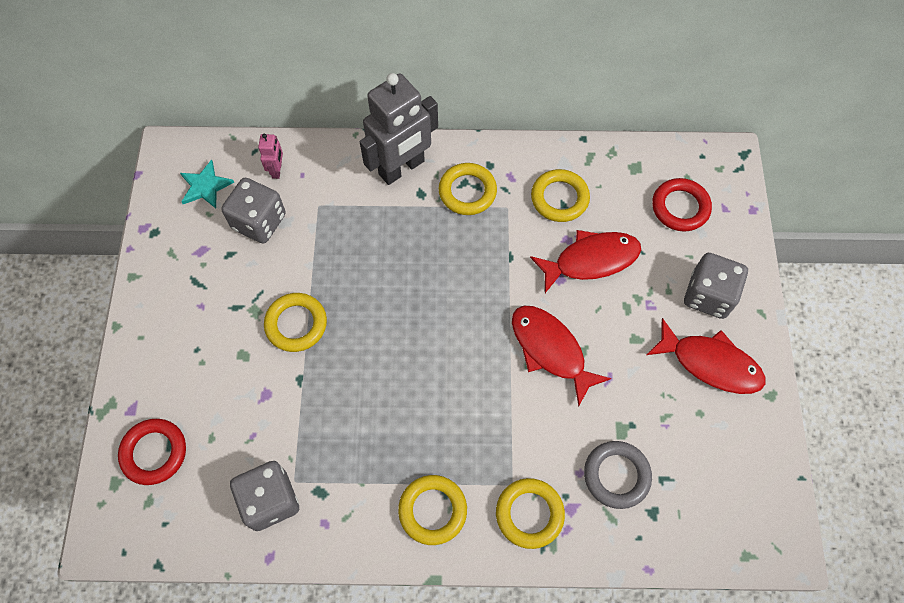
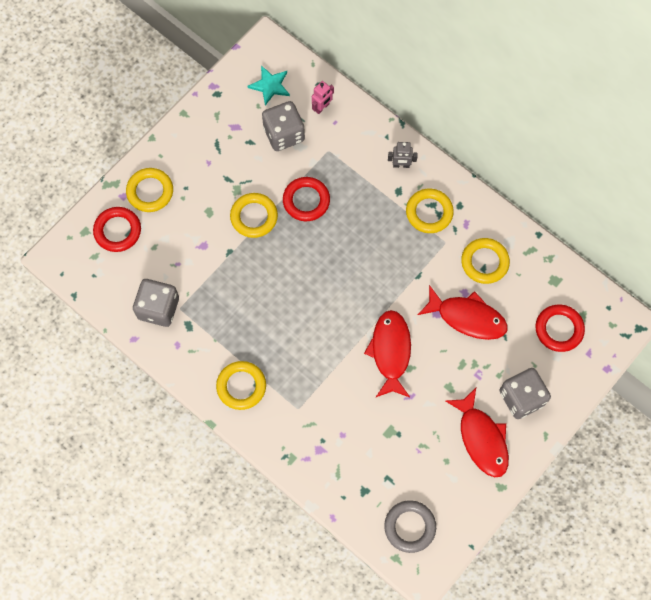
camera: 40 degrees right, 5 degrees up
grey robot [360,73,438,185] -> grey robot [388,142,418,168], size x0.43
yellow ring [496,478,565,549] -> yellow ring moved to [126,168,173,212]
grey ring [584,441,652,509] -> grey ring moved to [384,500,436,553]
none -> red ring [283,177,330,221]

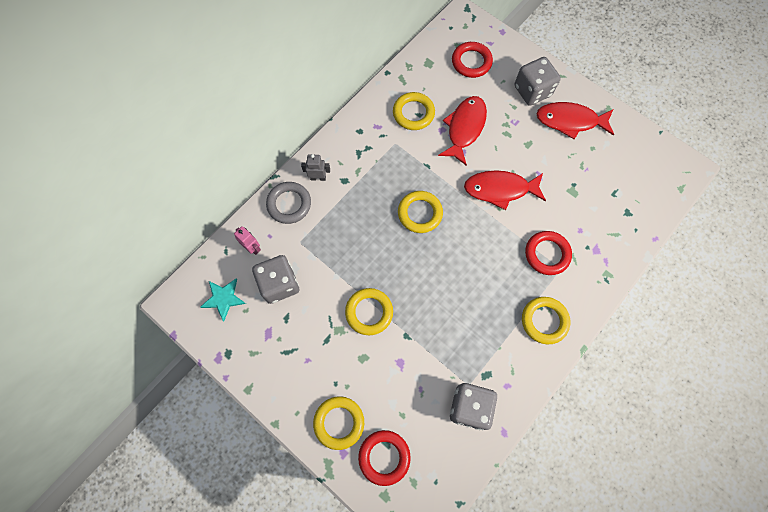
camera: 90 degrees left, 0 degrees up
red ring [283,177,330,221] -> red ring moved to [525,231,572,275]
grey ring [384,500,436,553] -> grey ring moved to [266,182,311,224]
grey robot [388,142,418,168] -> grey robot turned 90 degrees counterclockwise [301,154,330,181]
yellow ring [406,189,454,233] -> yellow ring moved to [398,191,443,233]
red fish [445,388,509,477] -> red fish turned 150 degrees counterclockwise [536,102,614,140]

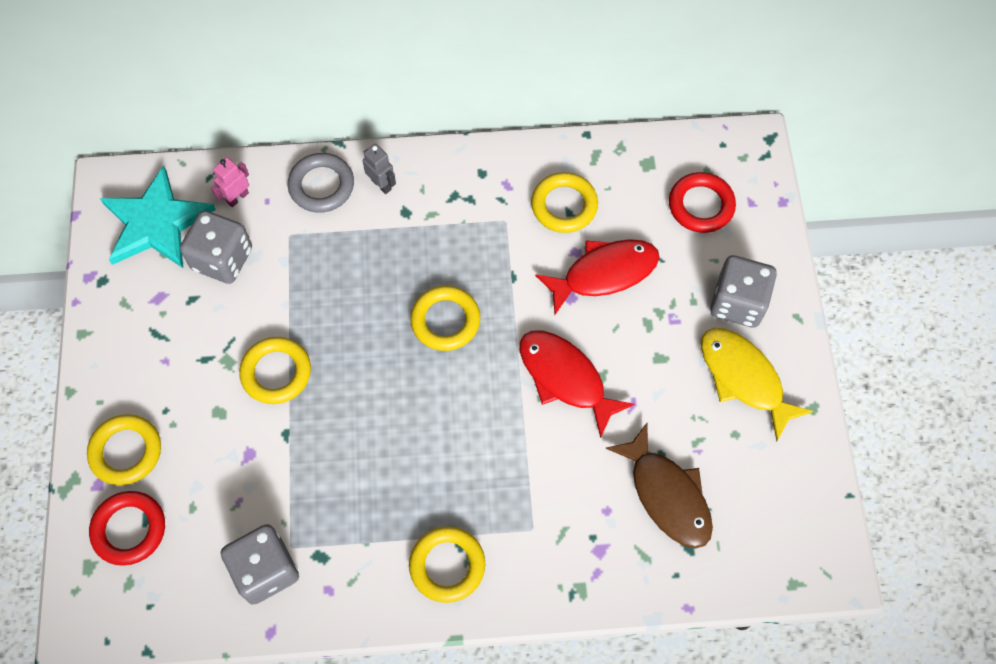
camera: 45 degrees right, 5 degrees down
turquoise star [201,279,246,322] -> turquoise star [100,165,216,268], size x1.81
pink robot [234,226,261,255] -> pink robot turned 135 degrees counterclockwise [211,157,249,207]
red ring [525,231,572,275] -> none
red fish [536,102,614,140] -> yellow fish [701,328,813,441]
none -> brown fish [606,423,713,548]

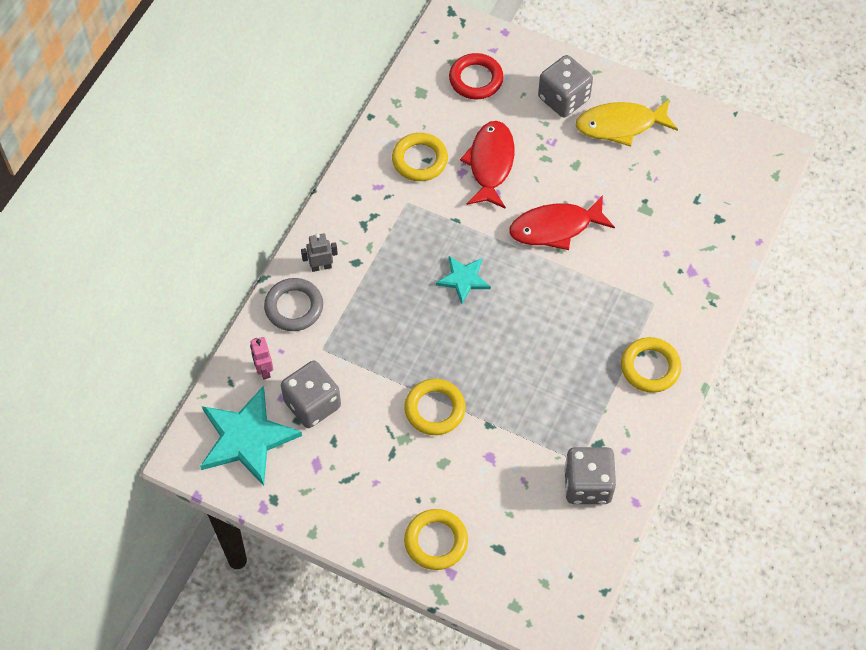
camera: 60 degrees left, 5 degrees down
red ring [89,491,165,566] -> none
yellow ring [410,286,480,351] -> turquoise star [436,256,491,304]
brown fish [606,423,713,548] -> none

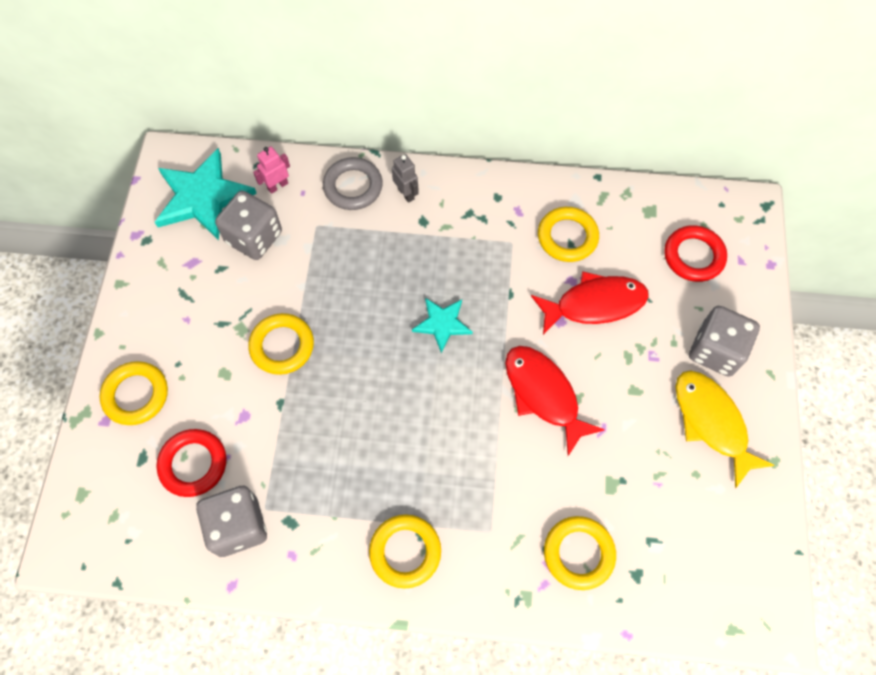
camera: 70 degrees right, 5 degrees up
none -> red ring [156,429,226,497]
none -> yellow ring [544,516,616,590]

